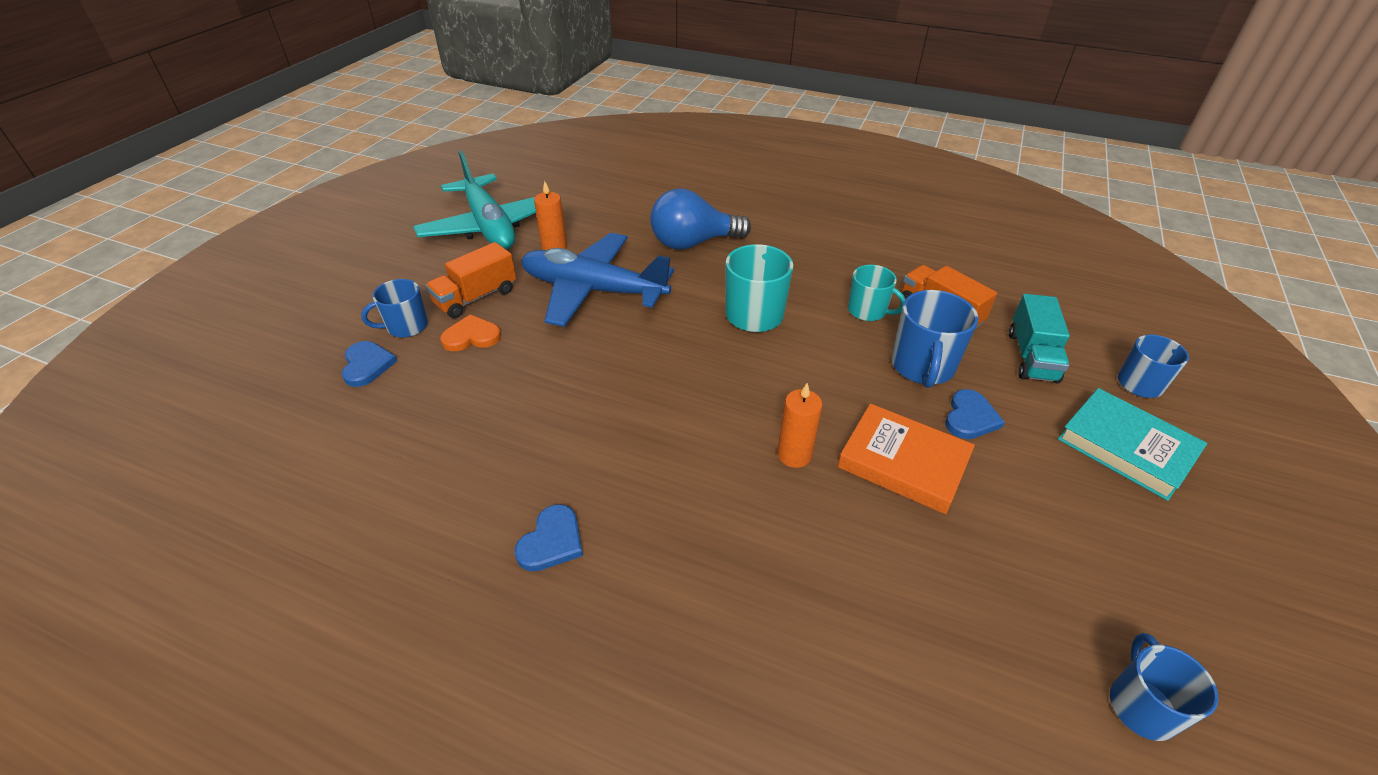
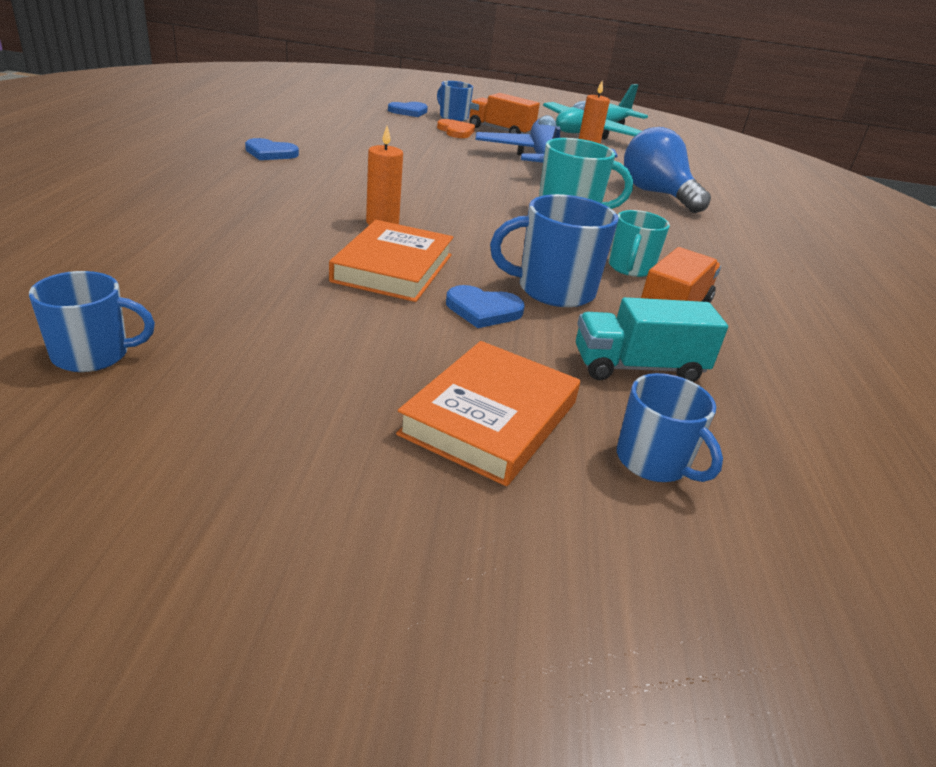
camera: 70 degrees right, 10 degrees down
turquoise book [1058,388,1207,501] -> orange book [396,341,580,486]

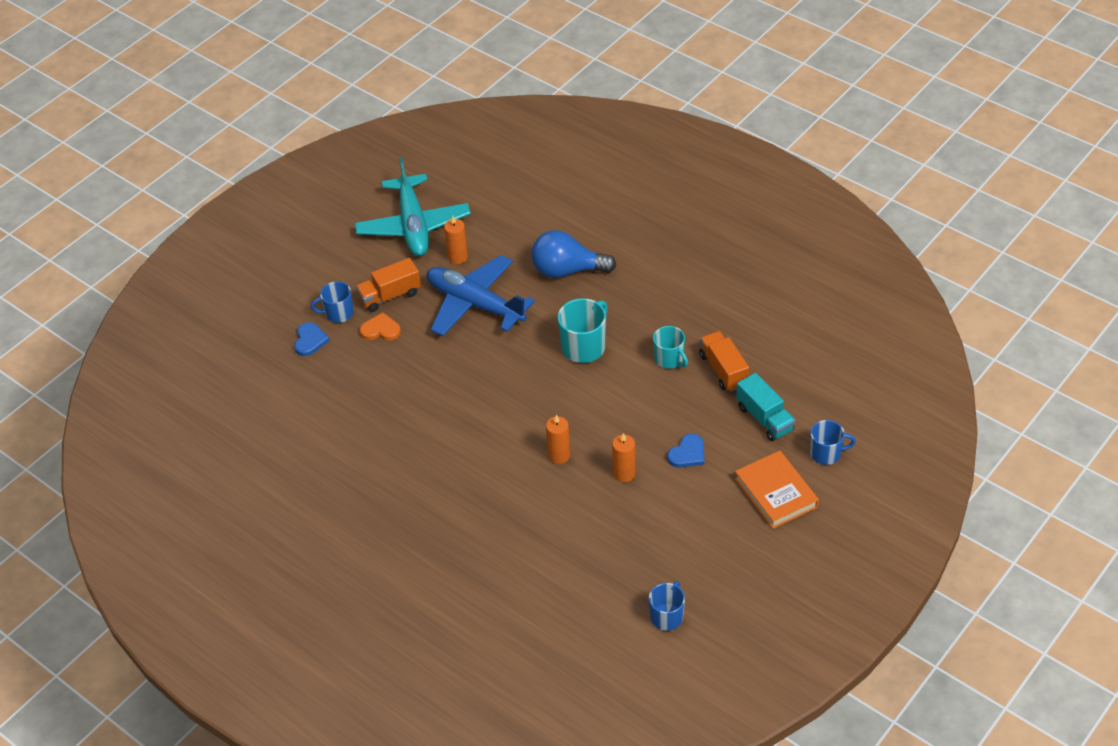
camera: 50 degrees left, 15 degrees up
blue heart [245,138,299,160] -> none
orange book [329,220,453,302] -> orange candle [612,433,636,482]
blue mug [490,194,619,307] -> none
turquoise truck [576,297,728,382] -> turquoise truck turned 60 degrees counterclockwise [736,373,795,441]

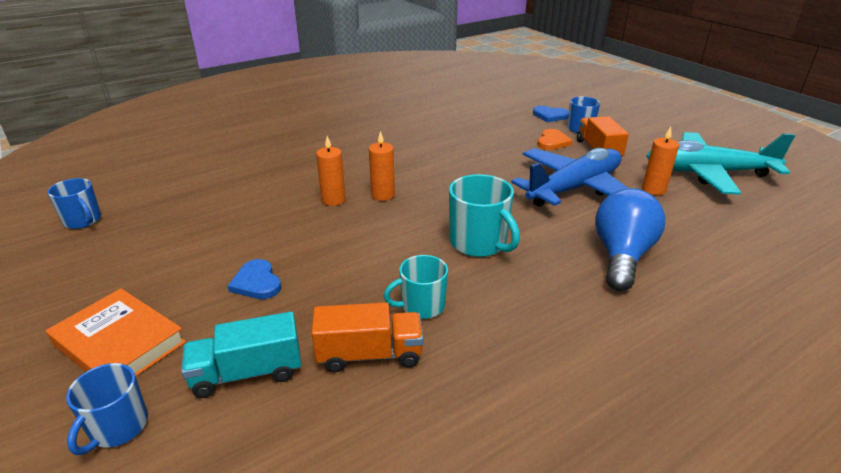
camera: 105 degrees right, 15 degrees down
orange candle [612,433,636,482] -> orange candle moved to [369,131,395,201]
orange book [735,451,819,529] -> orange book turned 45 degrees clockwise [46,288,186,376]

